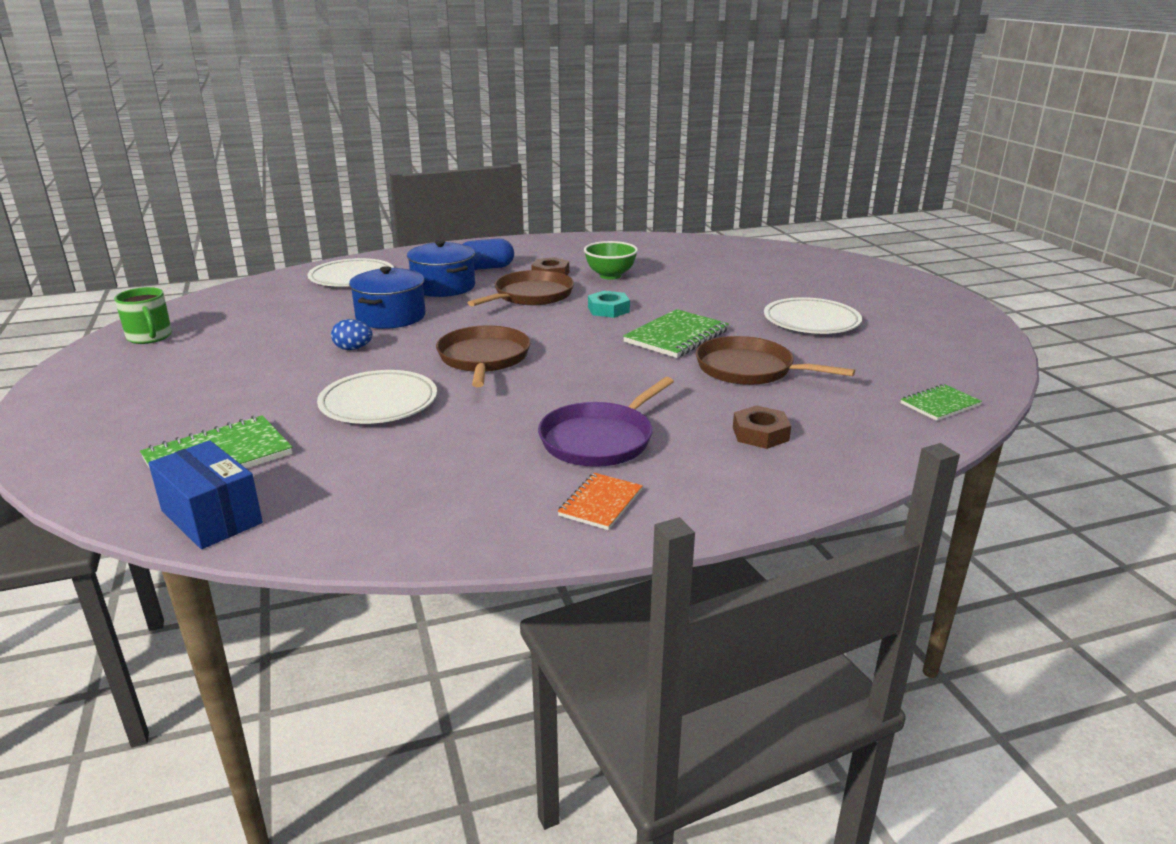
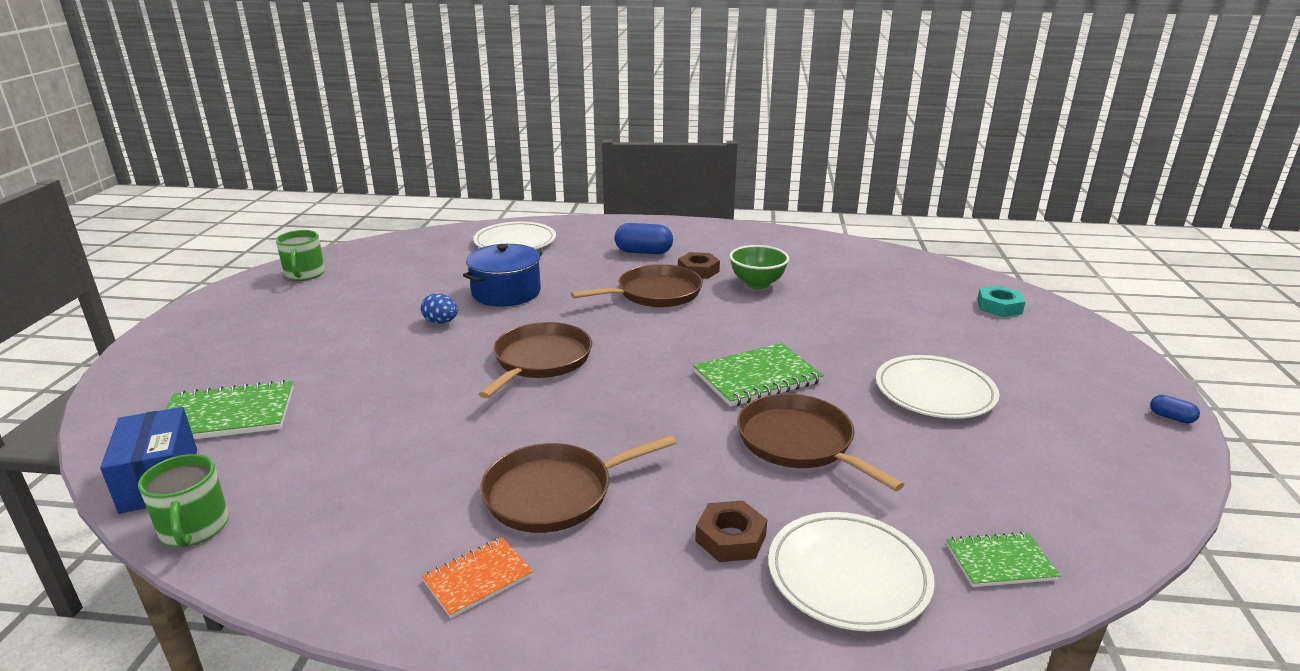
camera: 25 degrees right, 0 degrees up
white plate [317,370,437,424] -> white plate moved to [768,512,935,631]
blue pot [407,240,475,297] -> none
purple pan [538,377,674,467] -> brown pan [480,435,676,533]
turquoise nut [588,291,630,318] -> turquoise nut moved to [977,286,1025,317]
none -> green mug [138,454,229,547]
none -> blue capsule [1150,395,1200,423]

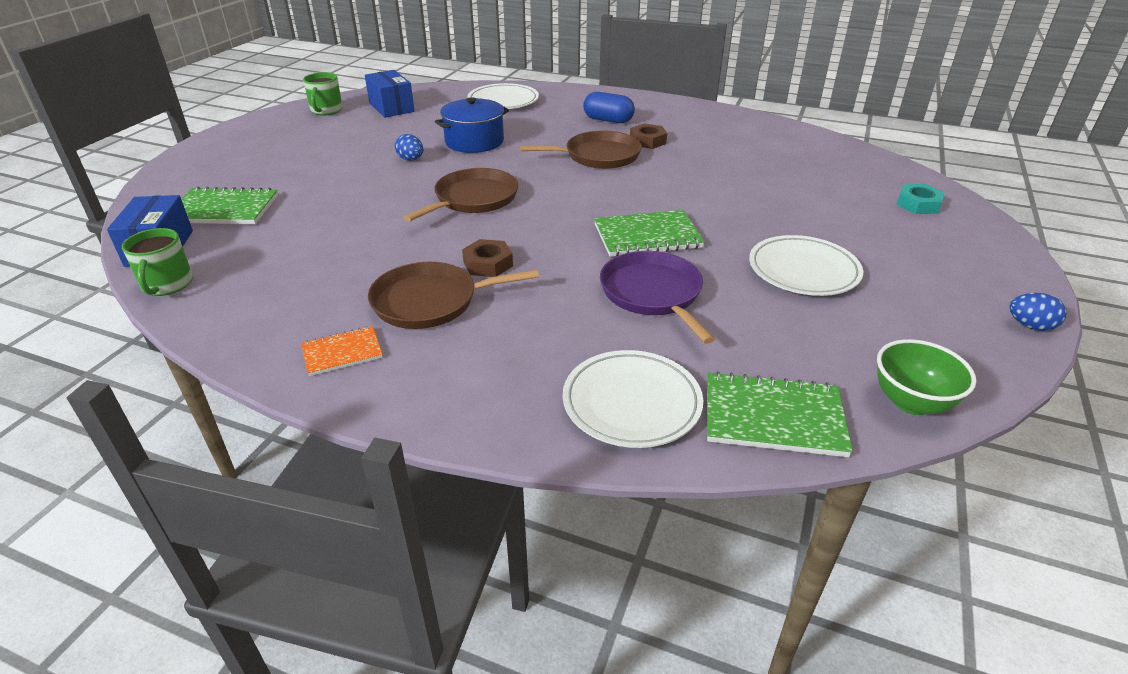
camera: 15 degrees right, 10 degrees up
brown nut [695,501,767,562] -> brown nut moved to [462,239,513,277]
green bowl [729,245,789,289] -> green bowl moved to [877,339,977,415]
brown pan [737,394,905,491] -> purple pan [600,251,715,344]
green notebook [946,532,1060,587] -> green notebook [707,371,853,457], size x1.67
blue capsule [1150,395,1200,423] -> blue egg [1009,293,1067,331]
none -> blue box [365,70,415,118]

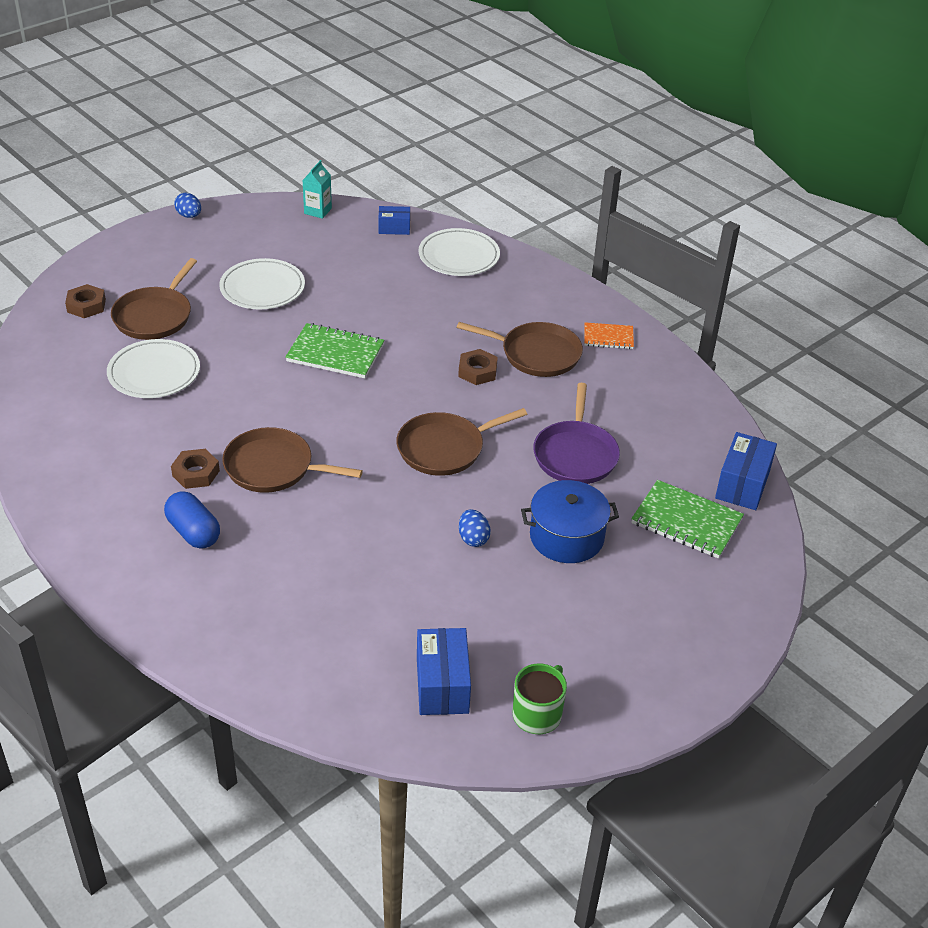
camera: 155 degrees left, 5 degrees up
green mug [122,228,193,296] -> none
blue pot [435,97,509,153] -> blue pot moved to [521,480,619,563]
white plate [467,83,539,109] -> white plate moved to [107,339,200,398]
purple pan [600,251,715,344] -> purple pan moved to [533,383,620,484]
green notebook [707,371,853,457] -> blue box [379,206,410,235]
green bowl [877,339,977,415] -> turquoise carton [303,160,332,219]
turquoise nut [896,184,944,214] -> brown nut [65,284,106,318]
none -> brown pan [111,258,197,340]

